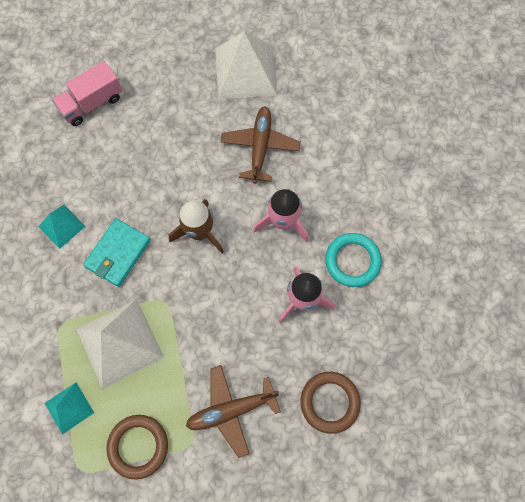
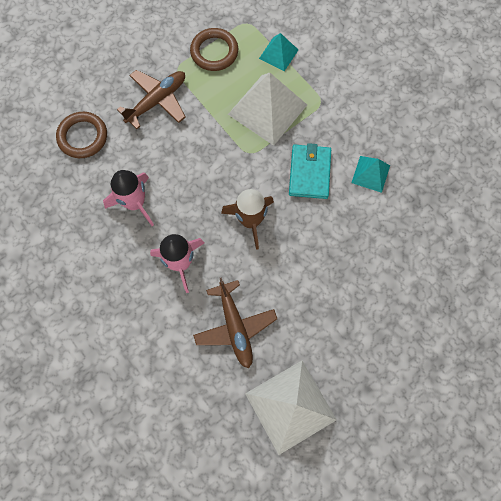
camera: 155 degrees right, 0 degrees up
pink truck [52,61,122,126] -> none
turquoise ring [325,233,382,287] -> none

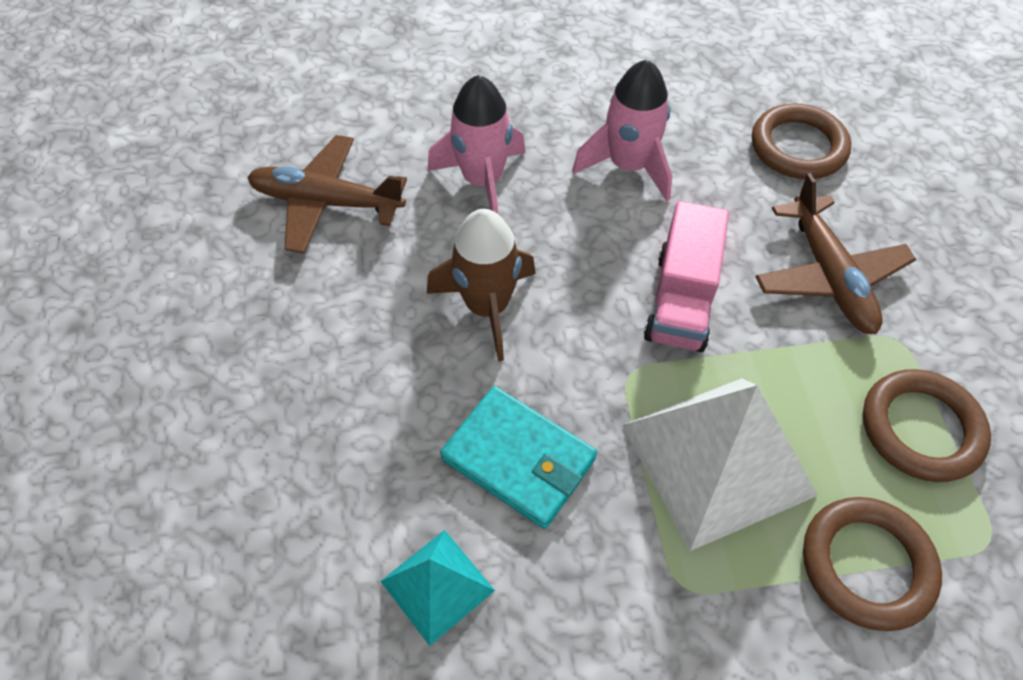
camera: 120 degrees right, 15 degrees down
white pyramid [245,361,337,455] -> none
turquoise pyramid [259,33,298,71] -> brown ring [803,497,942,631]
none -> pink truck [644,201,729,352]

